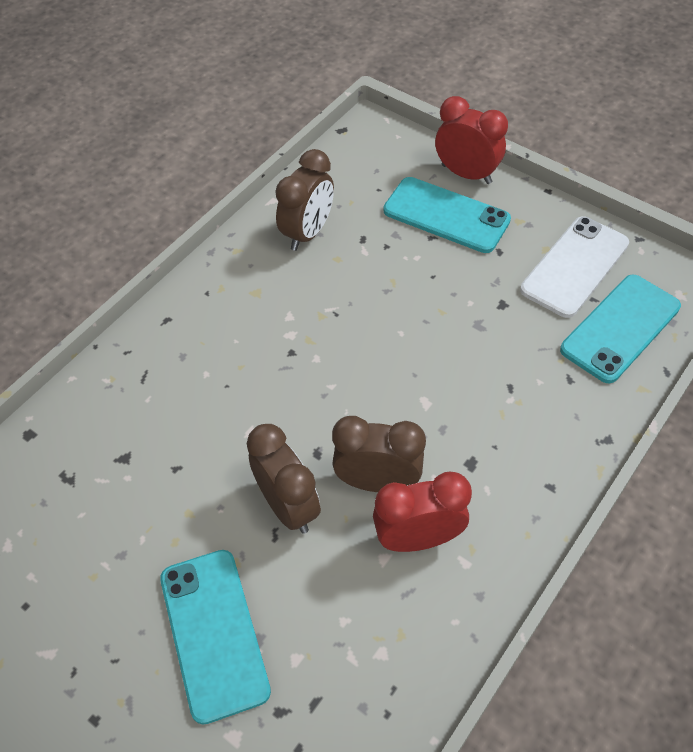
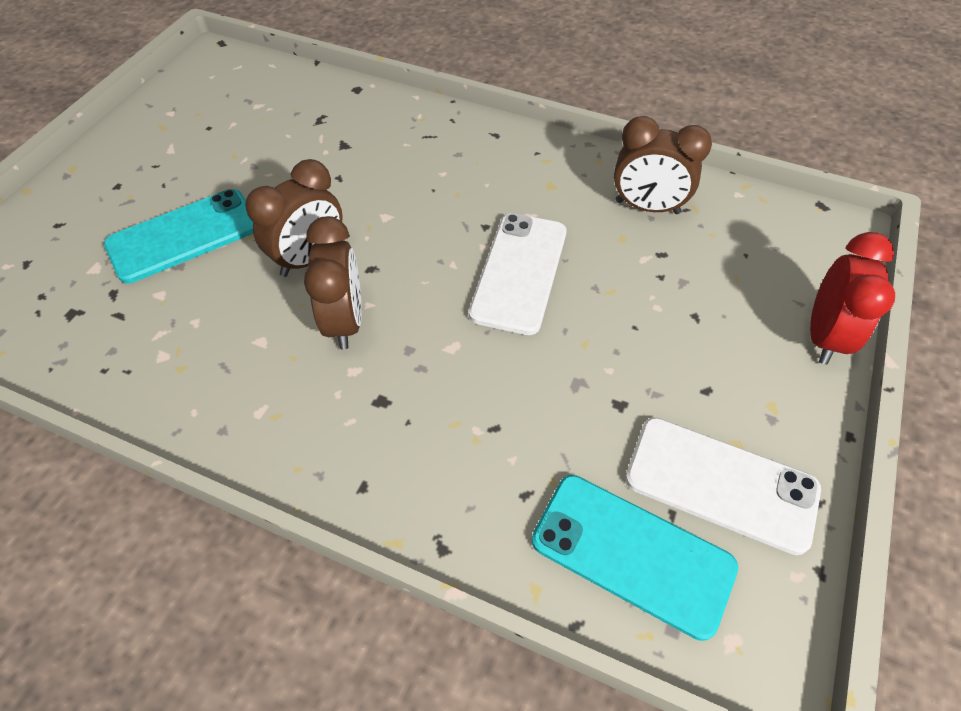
camera: 75 degrees right, 0 degrees up
red clock [373,472,472,552] -> none
turquoise phone [383,177,511,253] -> none
none -> white phone [469,213,567,335]

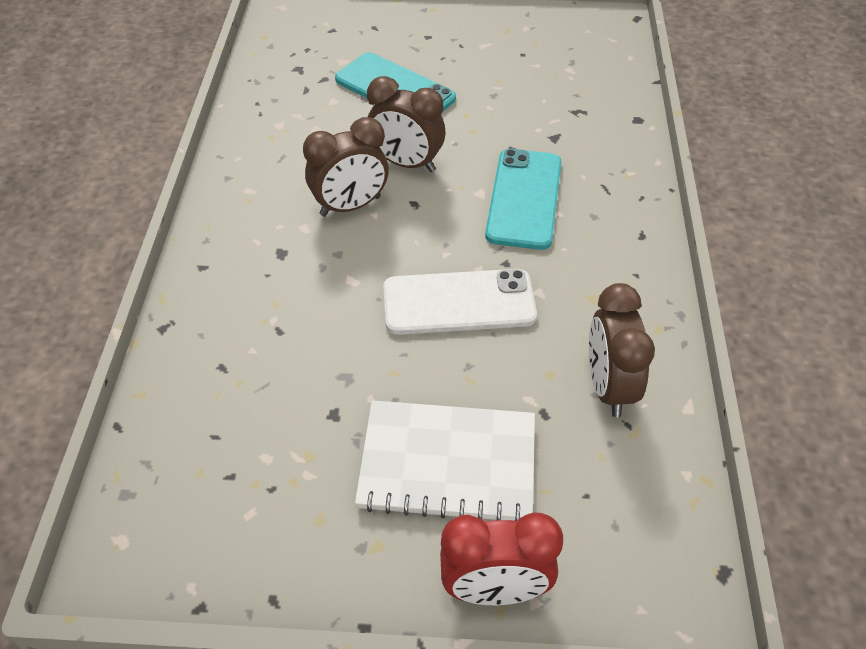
camera: 70 degrees right, 5 degrees down
turquoise phone [532,475,738,641] -> turquoise phone moved to [485,149,562,250]
white phone [625,417,821,555] -> none
none -> white notebook [355,400,535,521]

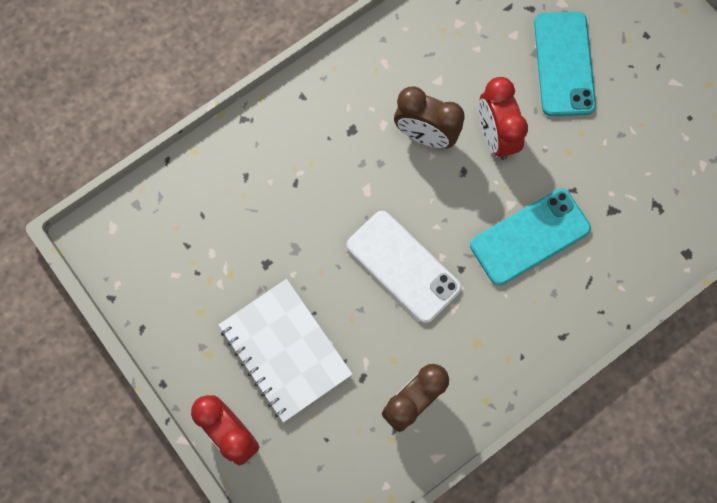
camera: 50 degrees right, 25 degrees up
brown clock [367,76,445,172] -> red clock [479,77,528,160]

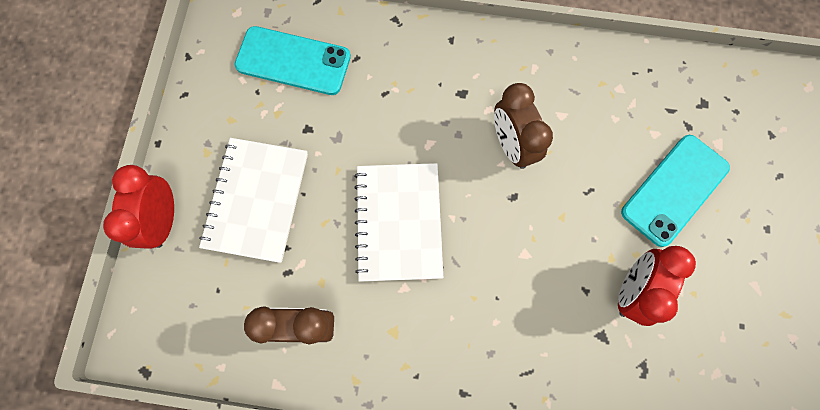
camera: 45 degrees right, 0 degrees up
white phone [347,211,461,323] -> white notebook [354,163,443,282]
turquoise phone [470,189,591,286] -> turquoise phone moved to [235,26,351,95]
red clock [479,77,528,160] -> red clock moved to [618,246,696,326]

